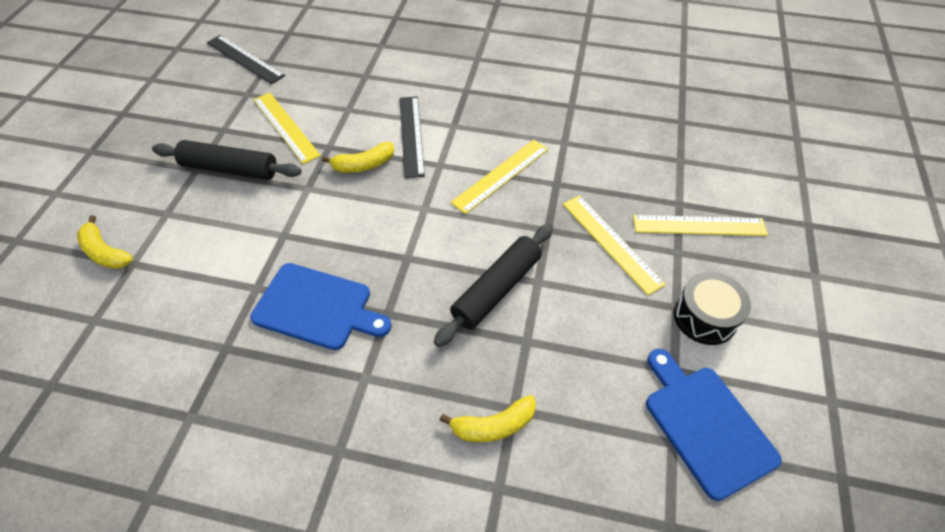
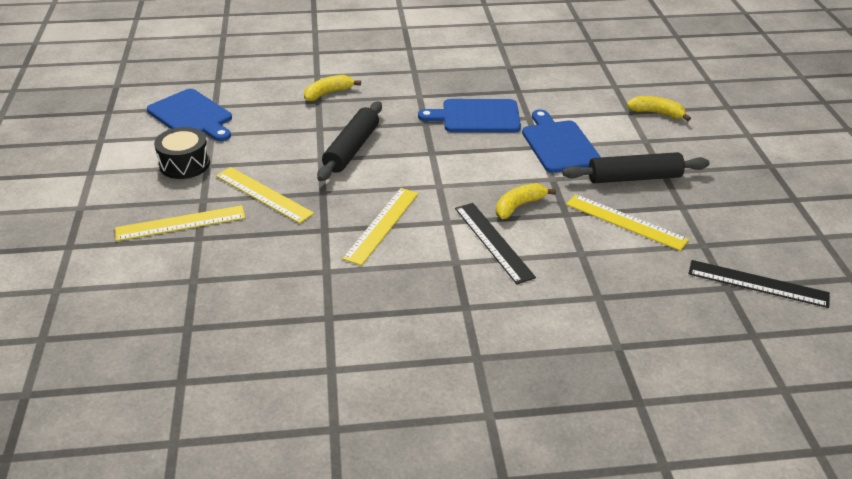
camera: 160 degrees right, 15 degrees down
none -> blue cutting board [522,109,601,173]

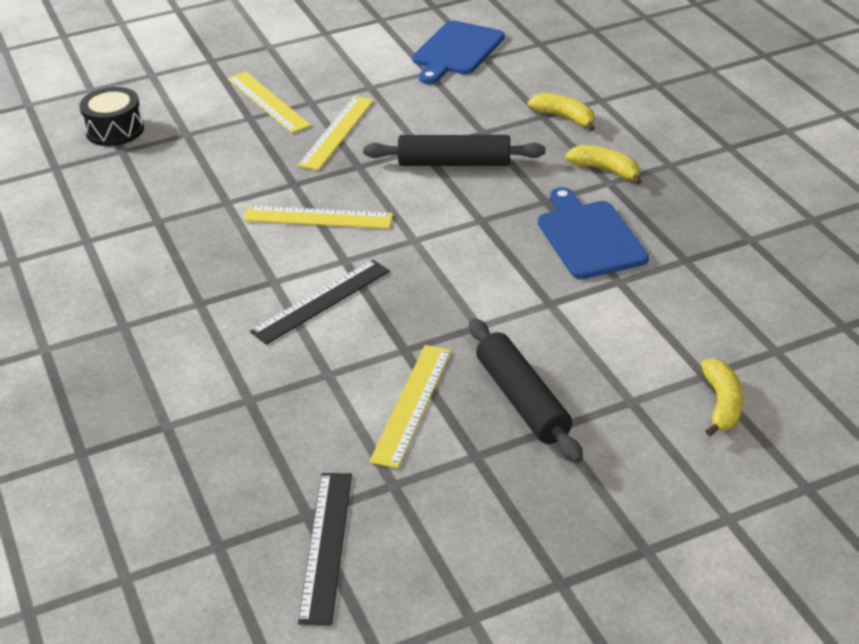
camera: 75 degrees right, 0 degrees up
black drum [154,127,210,179] -> black drum moved to [80,87,144,146]
yellow banana [496,183,556,219] -> yellow banana moved to [565,145,642,185]
blue cutting board [522,109,601,173] -> none

